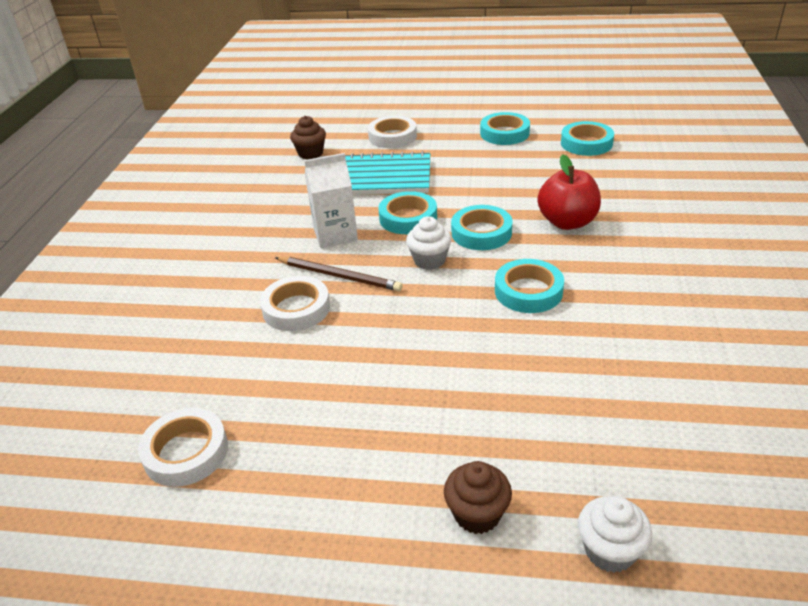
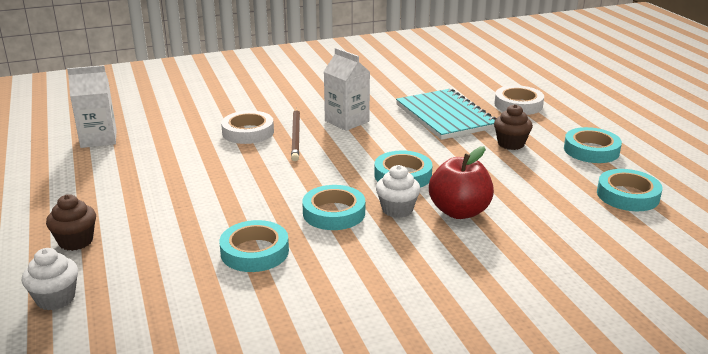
camera: 60 degrees right, 10 degrees down
white tape [138,408,228,487] -> white carton [67,65,117,148]
brown cupcake [290,116,326,159] -> brown cupcake moved to [494,104,533,150]
turquoise tape [378,191,437,234] -> turquoise tape moved to [219,220,289,272]
white cupcake [406,216,452,270] -> white cupcake moved to [376,165,421,218]

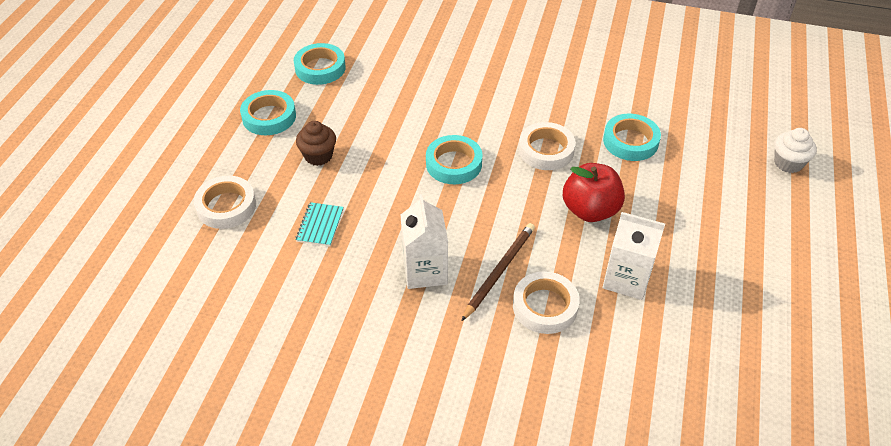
camera: 145 degrees left, 20 degrees up
brown cupcake [46,194,96,251] -> none
white carton [67,65,117,148] -> white carton moved to [603,212,665,300]
turquoise tape [302,185,365,230] -> white tape [519,122,576,170]
white cupcake [376,165,421,218] -> none
turquoise notebook [396,89,496,140] -> turquoise notebook [296,202,344,246], size x0.45
red apple [429,146,494,219] -> red apple moved to [563,163,625,222]

